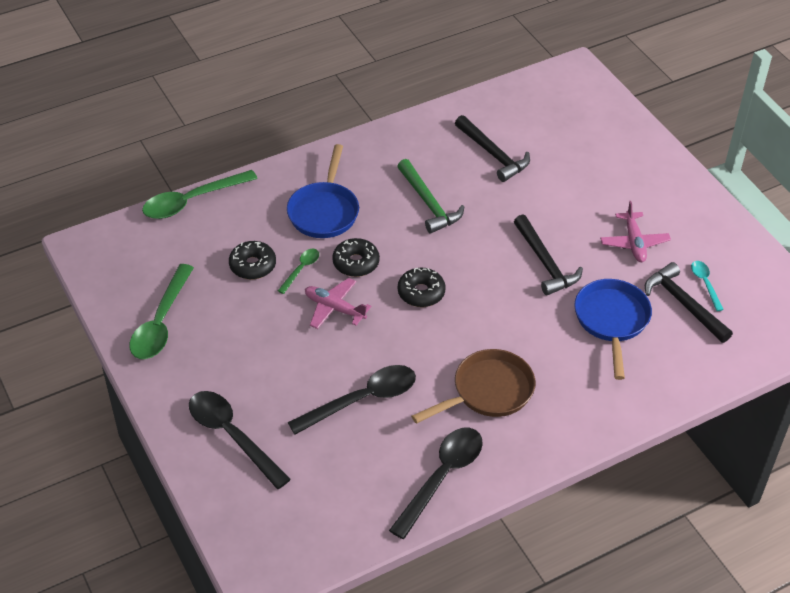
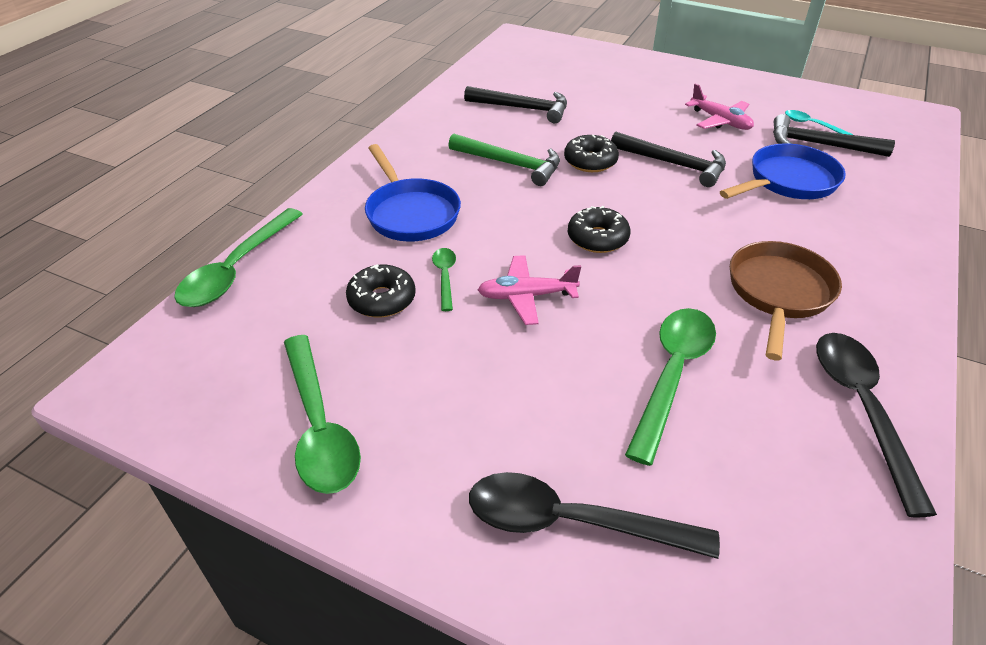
camera: 35 degrees left, 5 degrees down
black spoon [288,365,416,435] -> green spoon [625,308,716,466]
black donut [332,238,380,277] -> black donut moved to [564,135,619,172]
blue pan [574,279,652,380] -> blue pan turned 90 degrees clockwise [720,144,846,199]

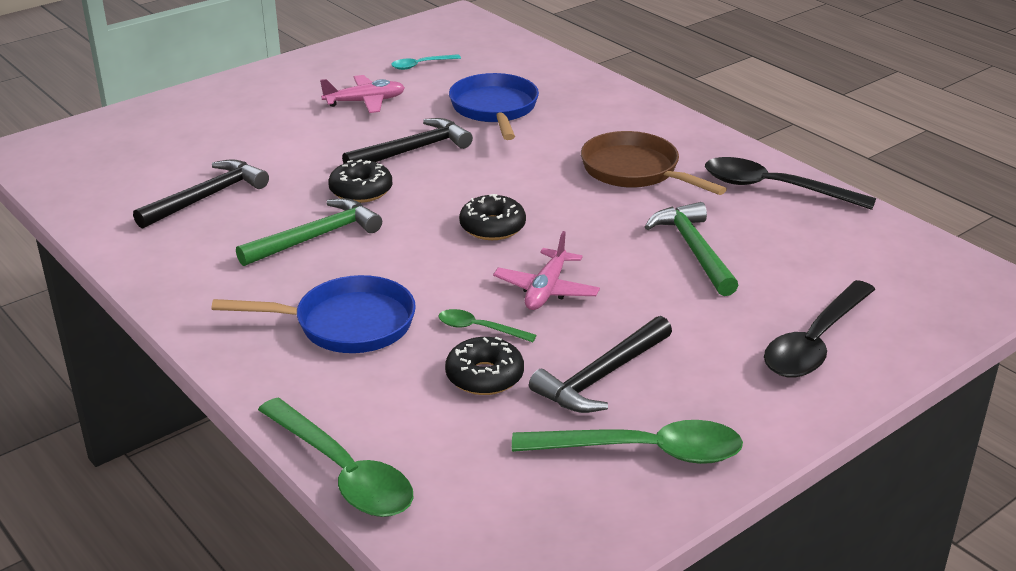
camera: 65 degrees left, 10 degrees down
green spoon [625,308,716,466] -> green hammer [645,202,739,296]
black hammer [773,114,895,157] -> black hammer moved to [529,316,672,413]

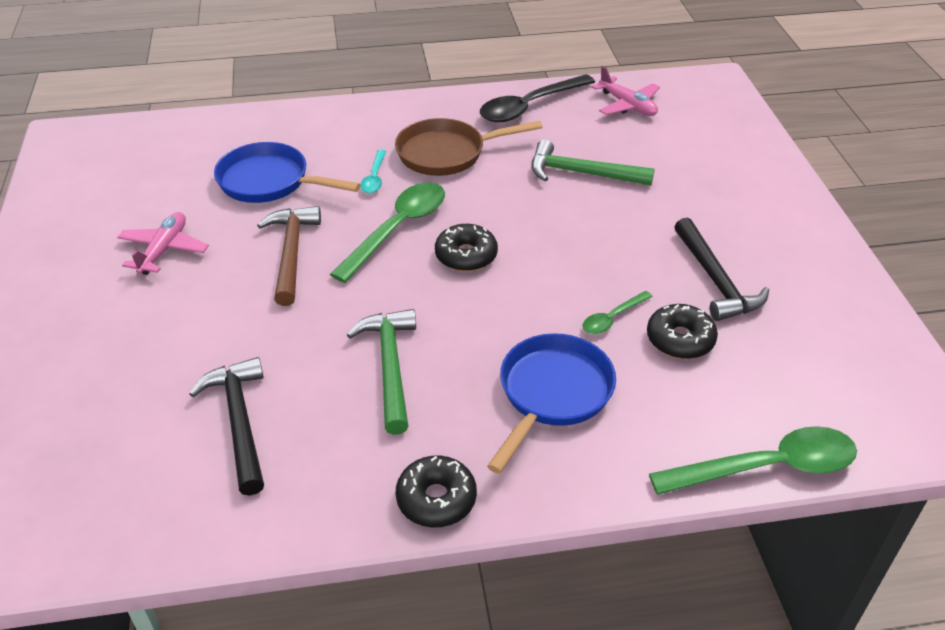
camera: 60 degrees left, 10 degrees up
black donut [328,159,392,203] -> black donut moved to [396,456,477,527]
black hammer [342,118,473,164] -> brown hammer [257,206,321,306]
turquoise spoon [391,54,461,70] -> turquoise spoon moved to [360,150,386,193]
pink plane [493,231,600,310] -> pink plane moved to [592,66,660,116]
green spoon [512,420,743,464] -> green spoon moved to [330,183,445,283]
black spoon [764,280,876,377] -> none

